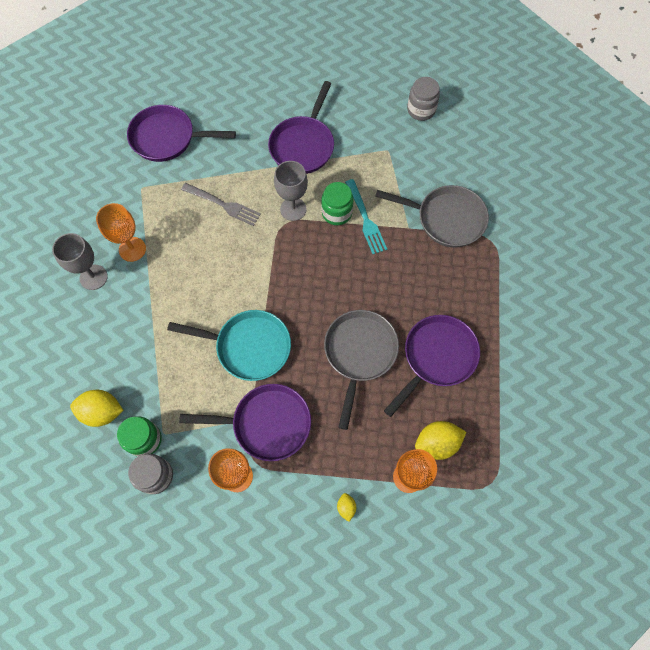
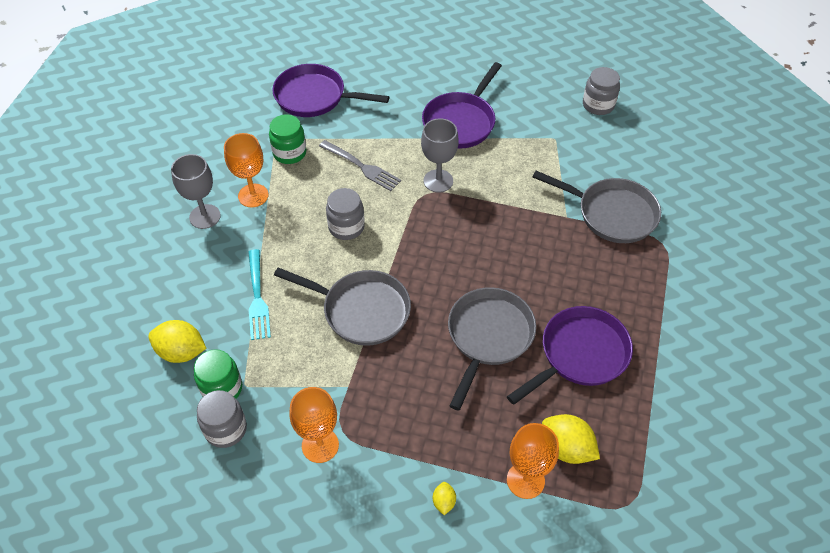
camera: 10 degrees right, 15 degrees down
turquoise pan [167,310,291,381] -> grey pan [274,268,411,346]
purple pan [179,384,311,461] -> none
green jar [321,182,354,225] -> green jar moved to [269,115,307,164]
turquoise fork [345,179,387,254] -> turquoise fork moved to [248,249,271,340]
yellow lemon [415,421,466,460] -> yellow lemon turned 45 degrees clockwise [542,414,600,464]
none -> grey jar [326,188,365,240]

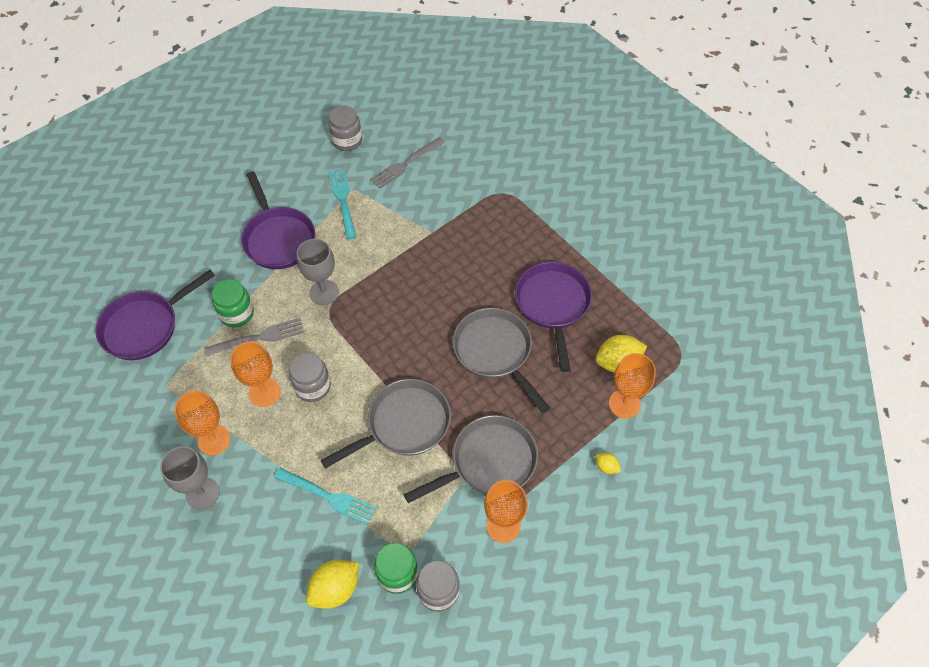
camera: 55 degrees left, 5 degrees up
green jar [269,115,307,164] -> green jar moved to [212,279,254,327]
grey pan [533,171,661,243] -> grey pan moved to [404,415,538,503]
none -> orange goblet [230,342,281,407]
none -> turquoise fork [329,169,356,239]
none -> grey fork [370,137,445,189]

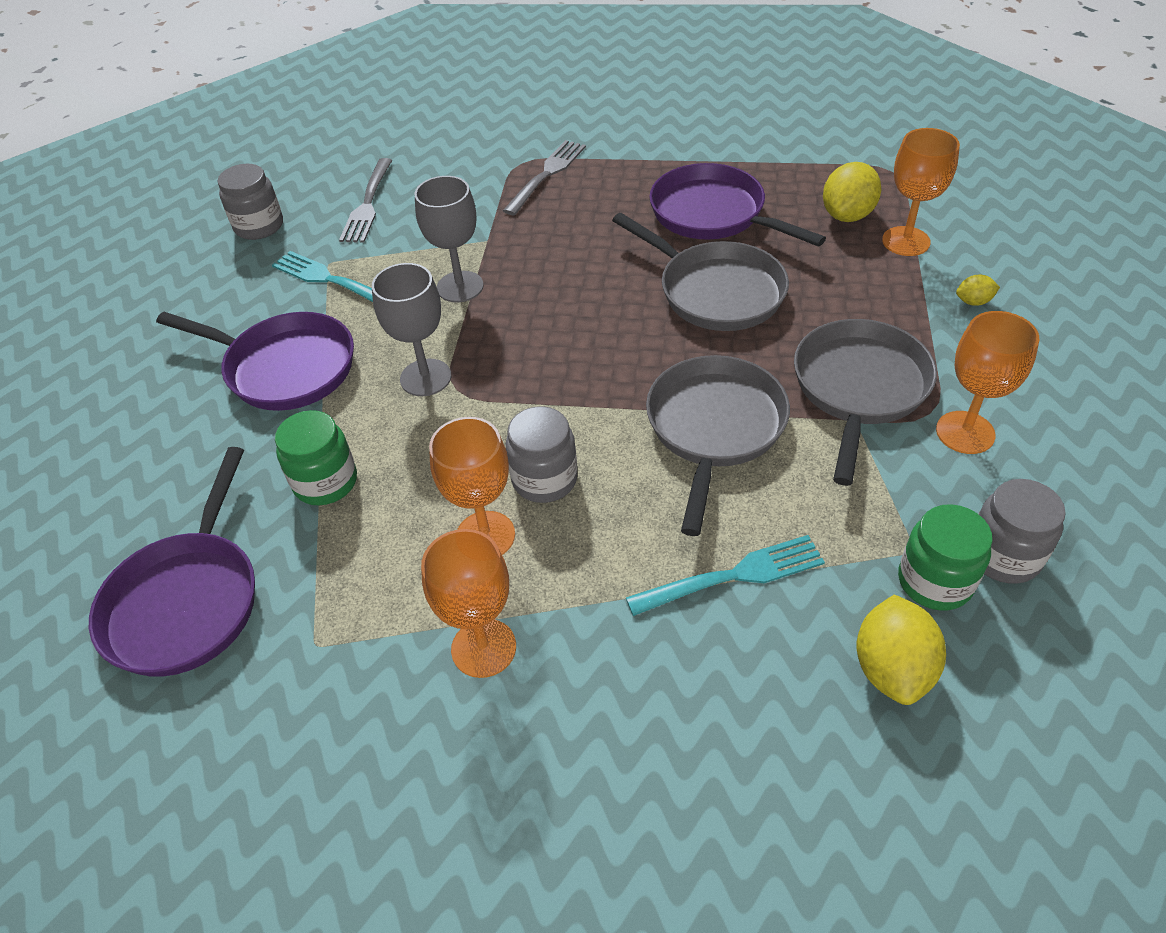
camera: 40 degrees left, 10 degrees down
grey goblet [160,446,220,510] -> grey goblet moved to [414,176,484,302]
grey fork [205,318,304,356] -> grey fork moved to [503,140,586,215]
grey pan [453,308,550,413] -> grey pan turned 150 degrees counterclockwise [612,213,789,331]

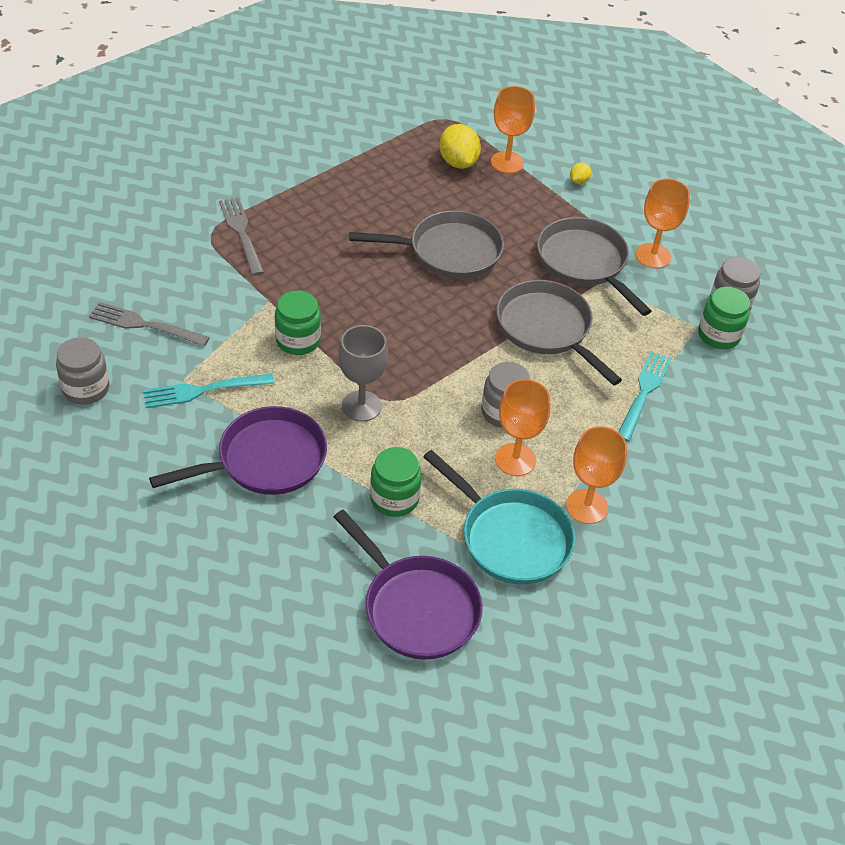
camera: 55 degrees left, 0 degrees up
grey fork [339,158,392,243] -> grey fork turned 150 degrees clockwise [89,302,210,347]
grey goblet [414,176,484,302] -> green jar [275,291,321,355]
purple pan [649,163,826,246] -> none
yellow lemon [856,595,946,705] -> none
none -> turquoise pan [423,450,575,585]

